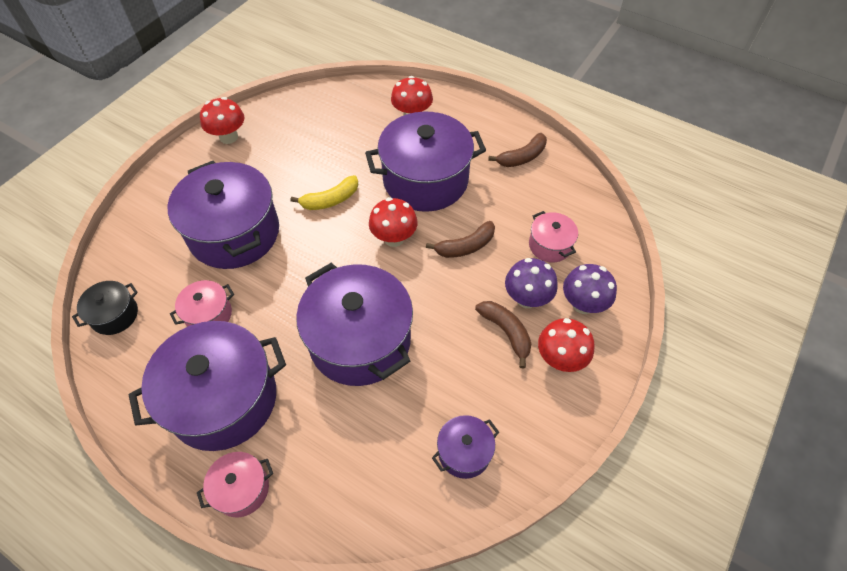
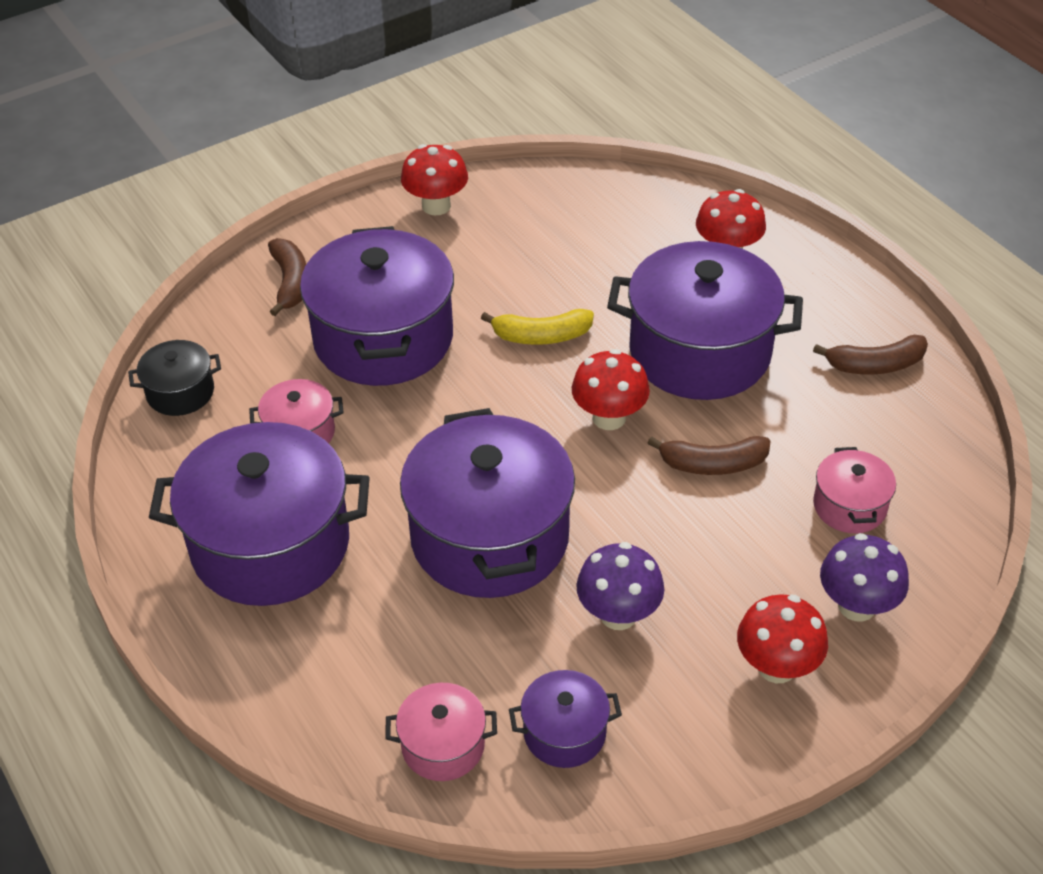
camera: 25 degrees right, 10 degrees down
pink pot [197,452,273,517] -> pink pot moved to [385,683,497,781]
brown banana [475,301,531,368] -> brown banana moved to [268,238,306,316]
purple mushroom [505,258,558,308] -> purple mushroom moved to [576,542,664,630]

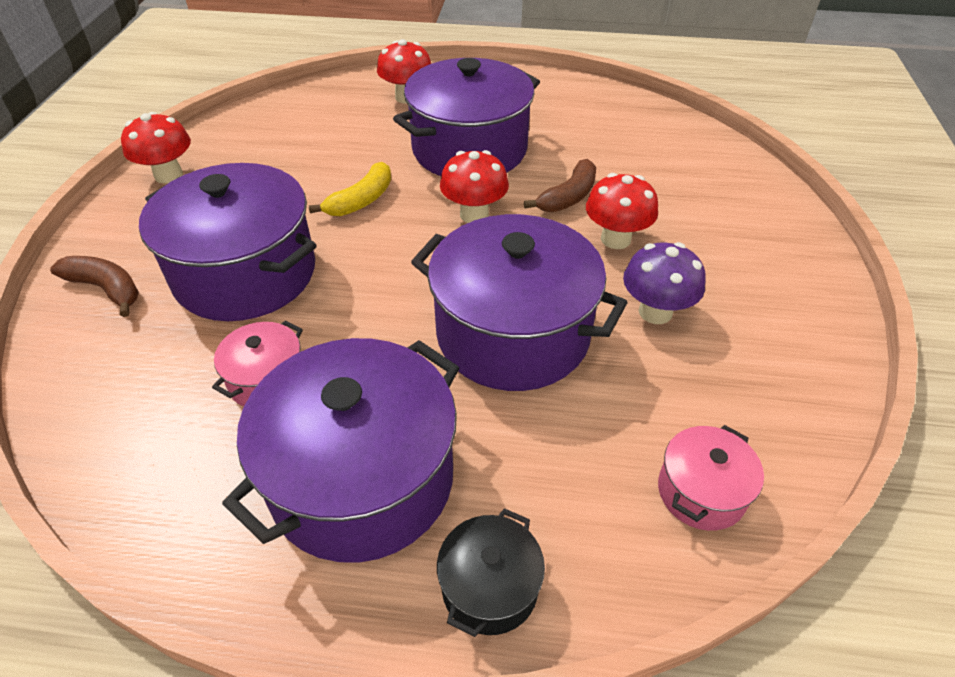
camera: 50 degrees left, 0 degrees up
black pot [128,340,221,416] -> black pot moved to [437,508,545,637]
purple pot [509,670,622,768] -> none
red mushroom [737,594,828,683] -> red mushroom moved to [586,173,658,249]
brown banana [813,335,928,374] -> none
pink pot [813,447,896,533] -> none
purple mushroom [820,533,909,622] -> none

